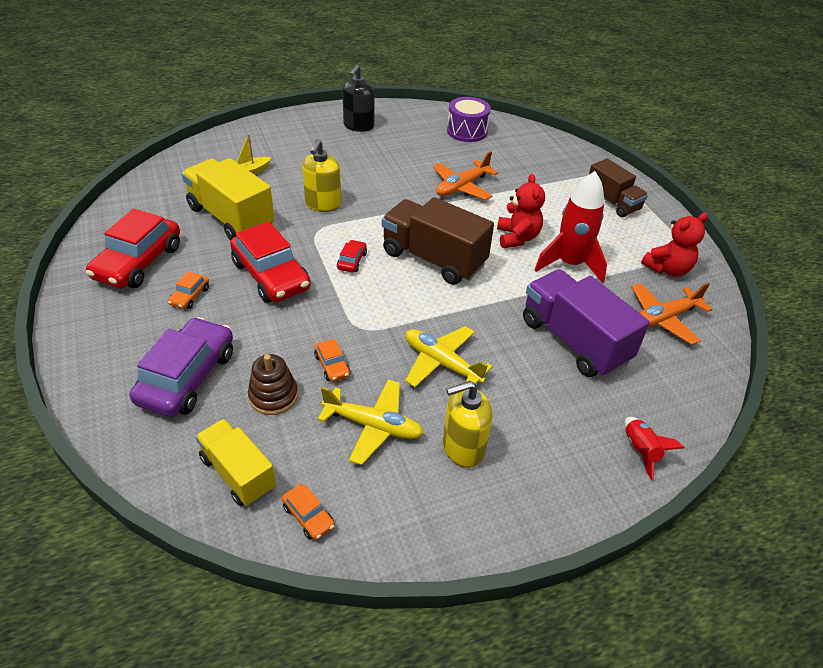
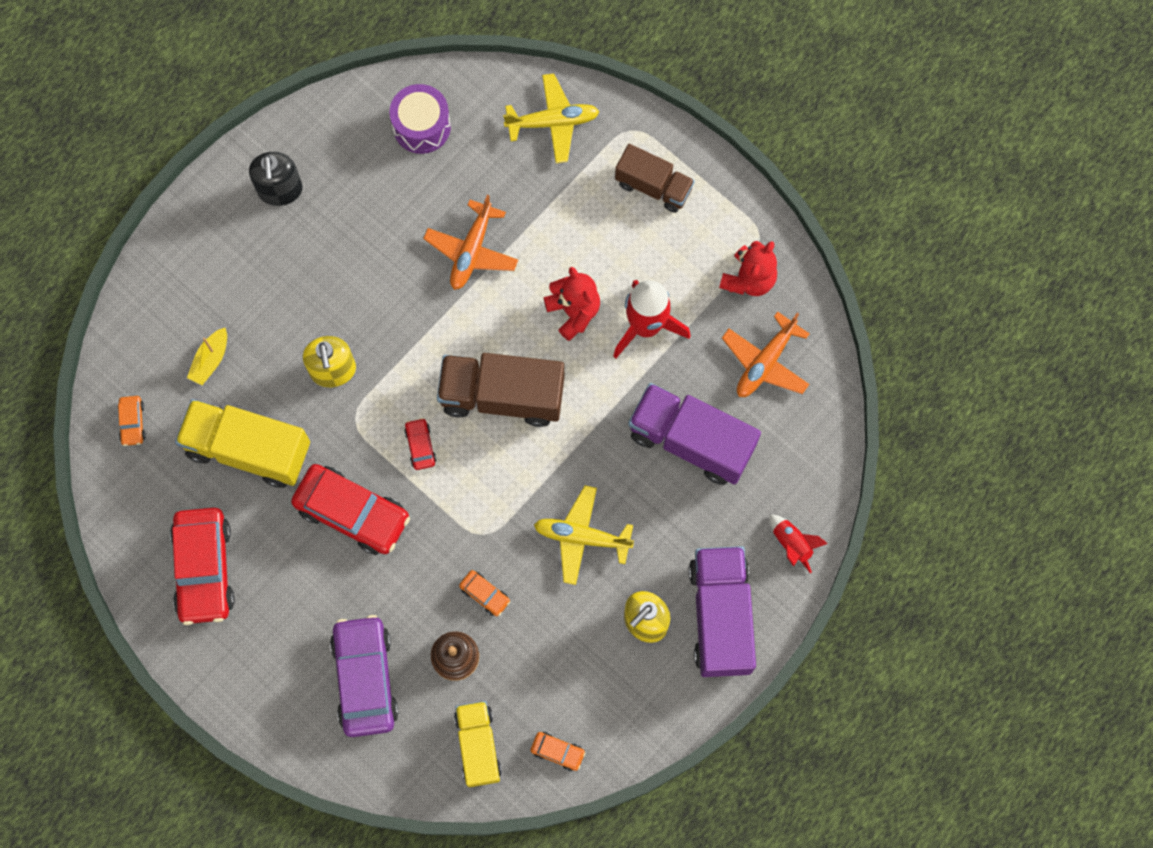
camera: 25 degrees left, 30 degrees up
orange car [168,272,209,309] -> orange car moved to [118,396,146,446]
yellow truck [195,419,276,506] -> yellow truck turned 60 degrees clockwise [454,701,502,787]
yellow plane [318,379,424,465] -> yellow plane moved to [503,73,600,163]
none -> purple truck [689,546,756,677]

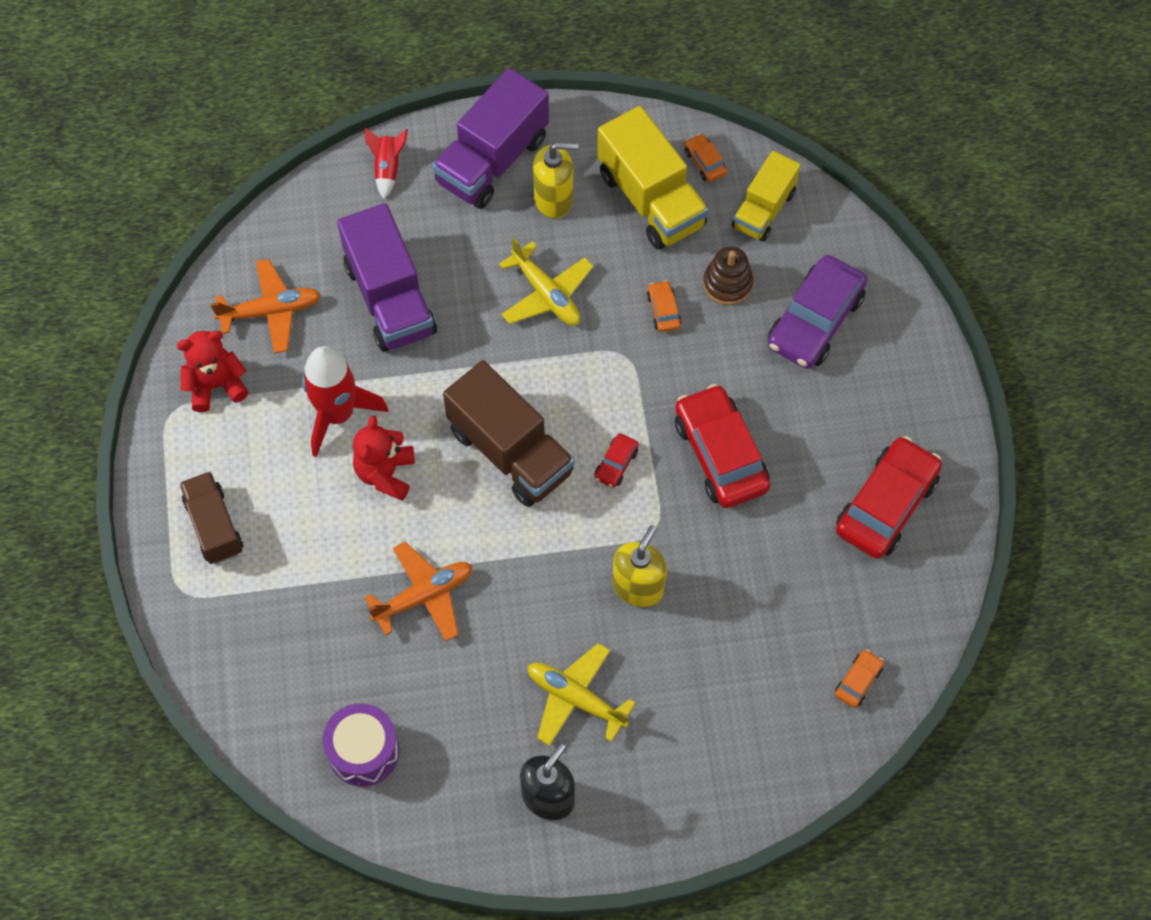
camera: 140 degrees left, 10 degrees down
yellow truck [175,399,310,488] -> yellow truck moved to [597,106,709,250]
yellow boat [187,328,227,385] -> none
yellow plane [503,73,600,163] -> yellow plane moved to [528,643,636,746]

